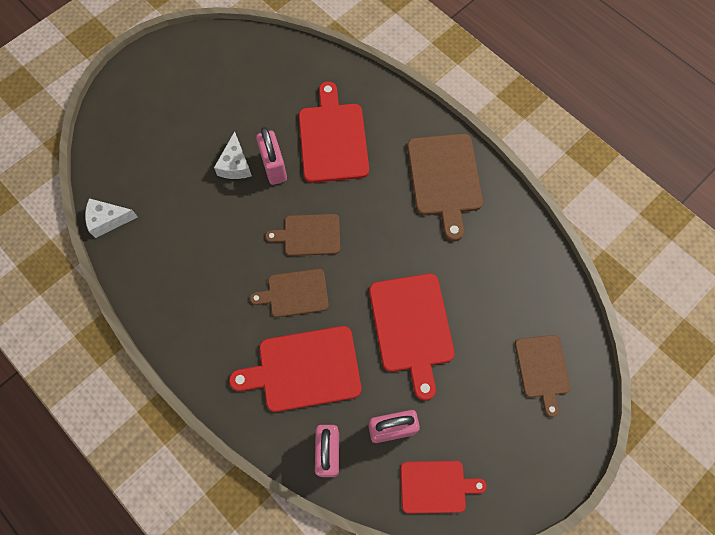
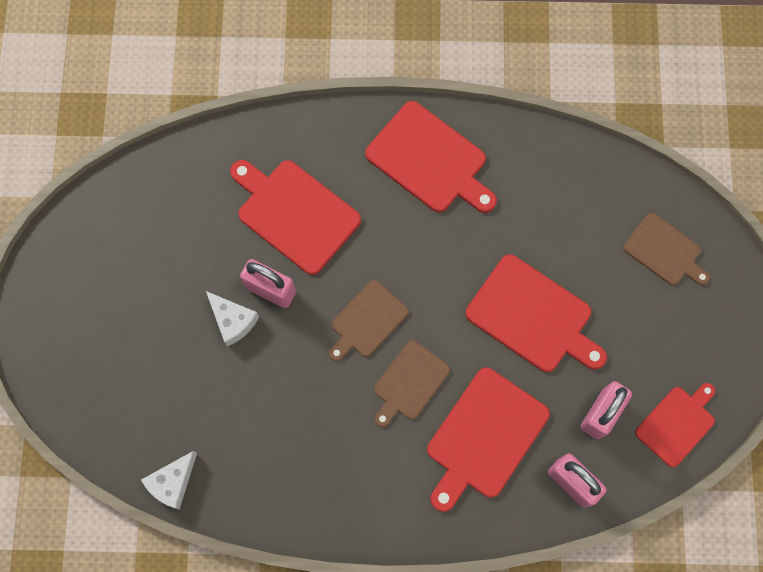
camera: 45 degrees left, 5 degrees up
brown cutting board [407,134,483,241] -> red cutting board [365,101,497,213]

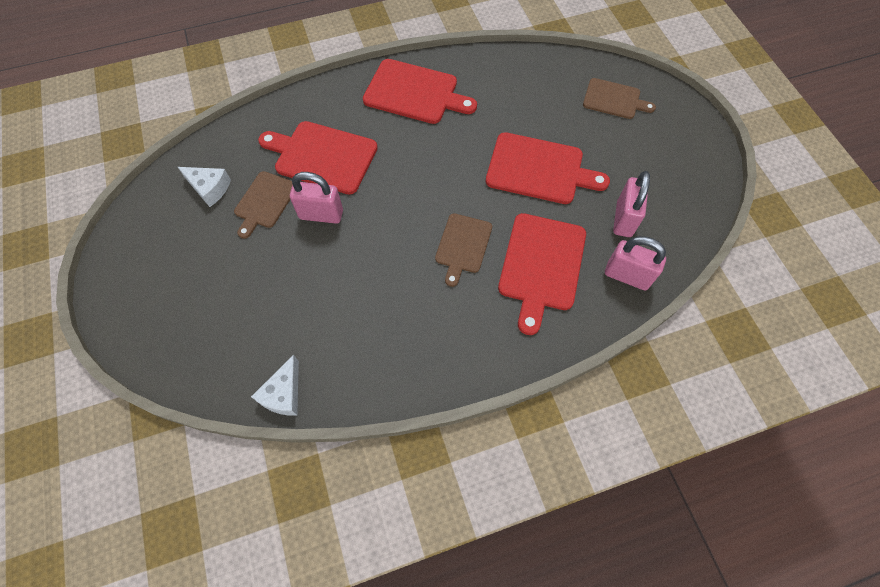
camera: 20 degrees left, 10 degrees down
white cheese [206,291,259,346] -> white cheese moved to [178,167,231,207]
brown cutting board [329,280,409,361] -> brown cutting board moved to [234,171,293,239]
red cutting board [635,383,715,467] -> none

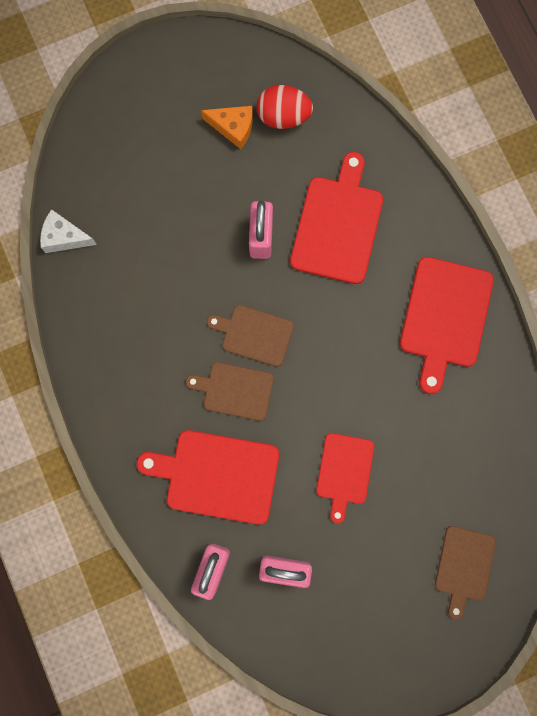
camera: 85 degrees right, 15 degrees up
white cheese [178,167,231,207] -> red egg [257,85,313,129]
brown cutting board [234,171,293,239] -> brown cutting board moved to [207,305,294,367]
red cutting board [486,132,610,204] -> red cutting board [316,433,374,523], size x0.63
none -> orange cheese [201,106,253,149]

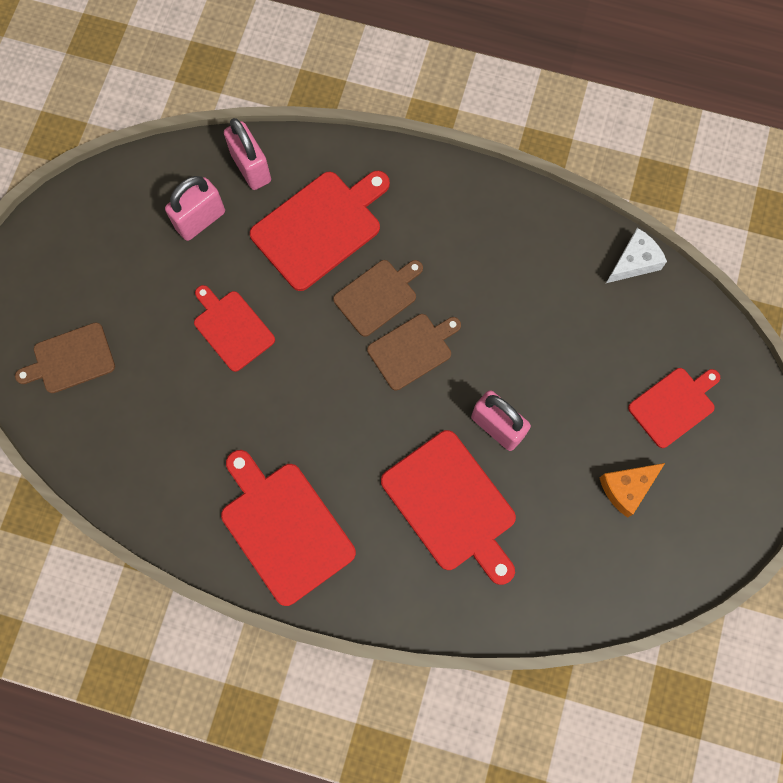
camera: 130 degrees right, 5 degrees down
red egg [257,85,313,129] -> none
brown cutting board [435,526,496,620] -> brown cutting board turned 75 degrees counterclockwise [15,322,115,393]
none -> red cutting board [628,368,720,448]

